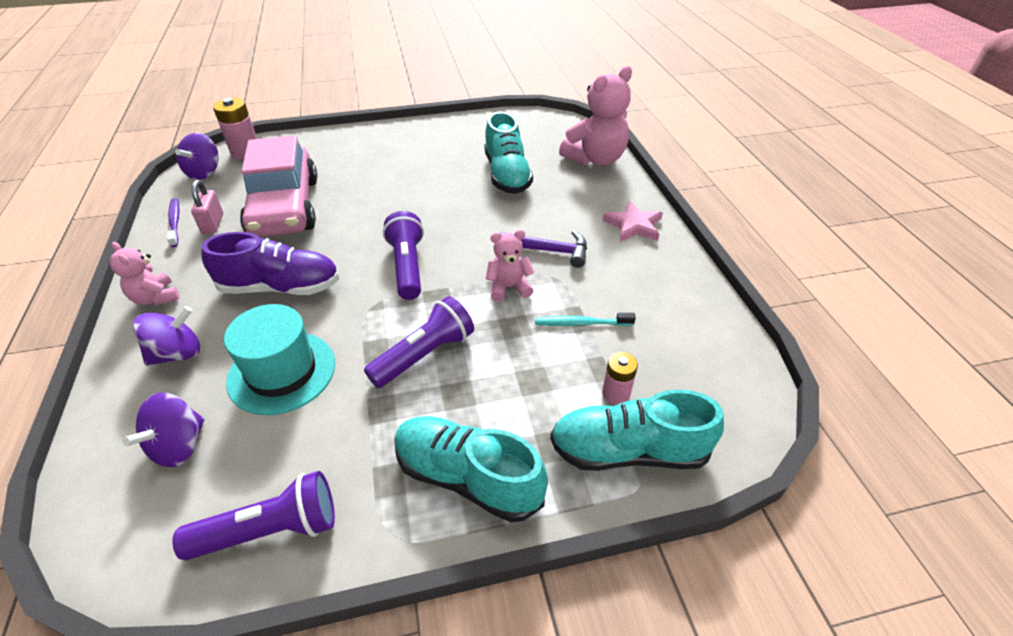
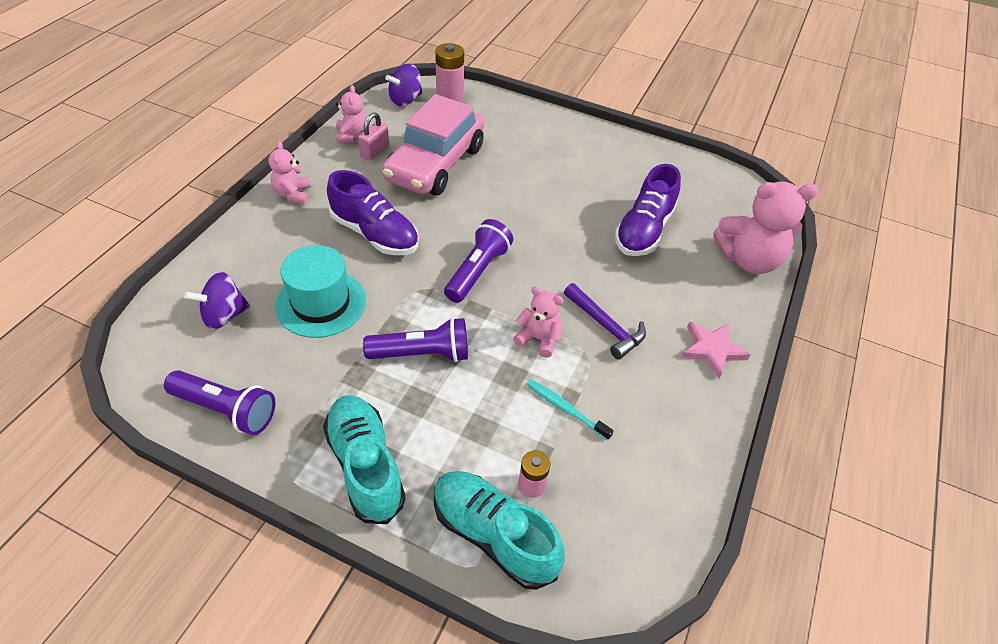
camera: 35 degrees right, 5 degrees up
purple spinning top [133,306,200,366] -> none
purple toothbrush [167,198,180,247] -> pink teddy bear [335,85,366,144]
turquoise shoe [484,112,533,194] -> purple shoe [615,164,681,256]

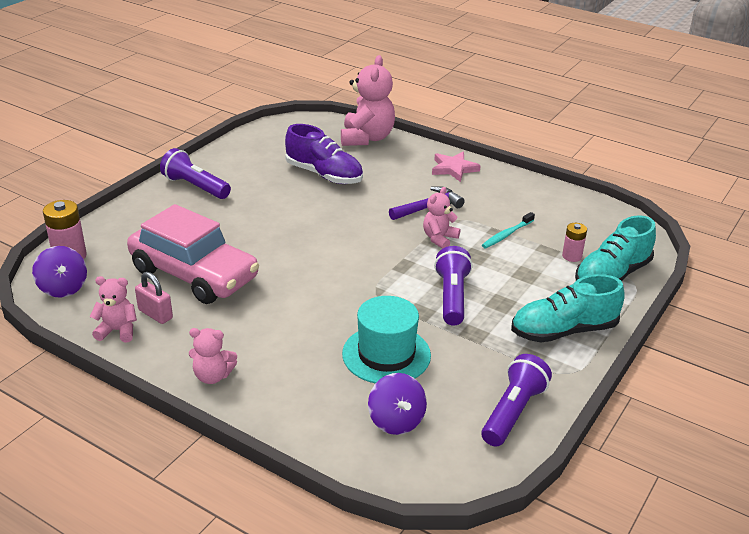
camera: 80 degrees left, 15 degrees down
purple shoe [327,170,419,255] -> none
purple flashlight [444,219,513,303] -> purple flashlight moved to [160,148,231,199]

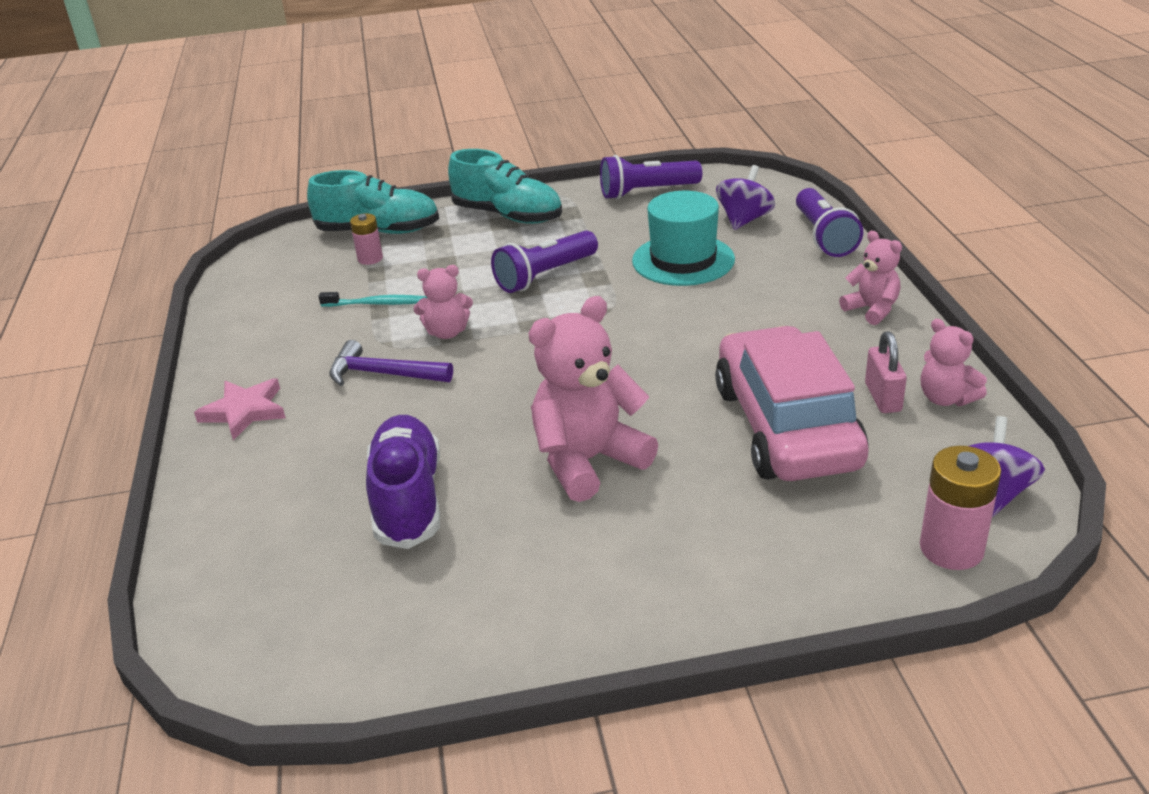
camera: 130 degrees left, 0 degrees up
purple flashlight [160,148,231,199] -> purple flashlight moved to [796,188,863,257]
pink teddy bear [341,55,395,146] -> pink teddy bear moved to [529,296,658,502]

